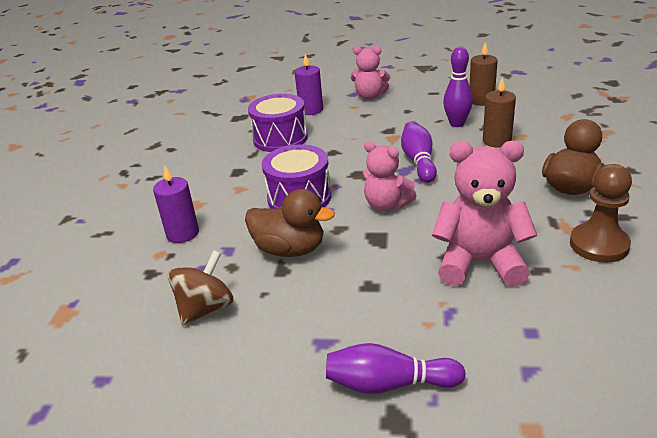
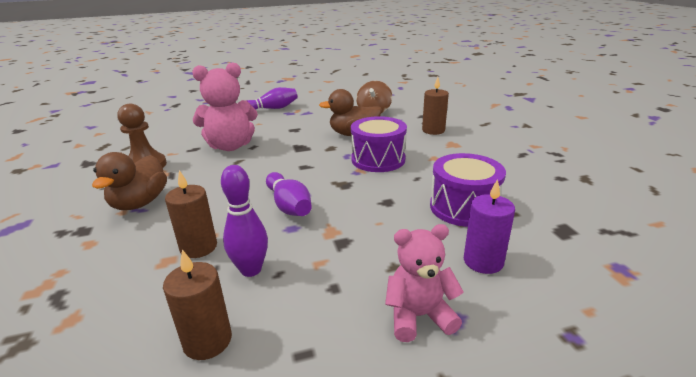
camera: 155 degrees right, 5 degrees down
purple candle [153,166,199,243] -> brown candle [422,77,449,135]
pink teddy bear [364,141,416,211] -> none

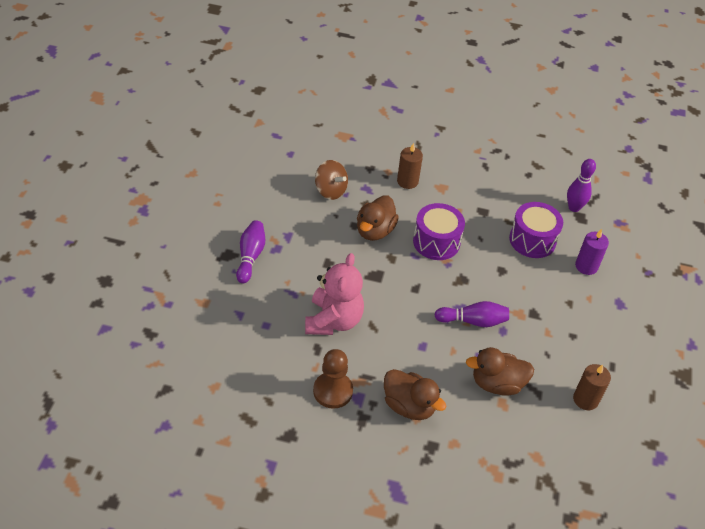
camera: 65 degrees left, 20 degrees up
brown candle [165,170,217,258] -> brown duck [466,347,534,396]
purple bowling pin [221,165,268,277] -> purple bowling pin moved to [567,159,596,212]
pink teddy bear [385,224,464,342] -> none

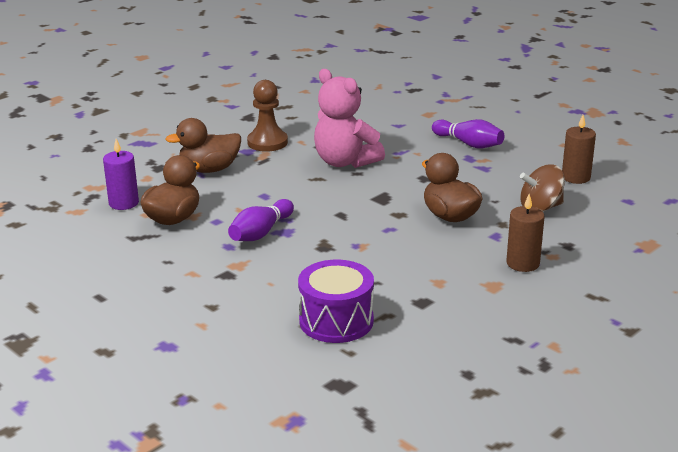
camera: 125 degrees right, 20 degrees down
purple drum [413,203,465,260] -> none
purple bowling pin [567,159,596,212] -> none
brown candle [573,364,611,410] -> brown candle moved to [562,115,596,184]
purple candle [575,229,609,275] -> purple candle moved to [103,139,139,210]

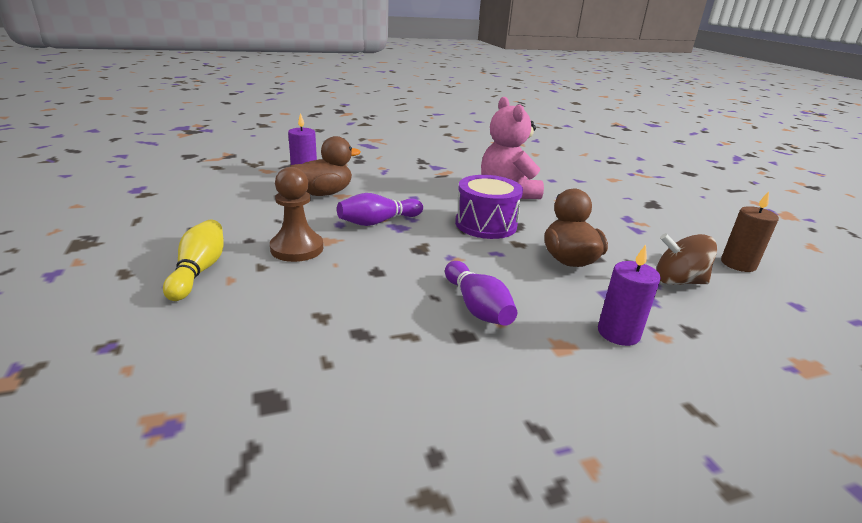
camera: 25 degrees right, 0 degrees up
brown duck [165,118,241,173] -> none
brown pawn [247,80,288,152] -> brown pawn moved to [270,167,323,262]
purple drum [298,259,374,343] -> purple drum moved to [455,175,523,239]
purple bowling pin [432,119,504,148] -> purple bowling pin moved to [445,261,517,326]
brown candle [506,194,545,272] -> purple candle [598,244,661,346]
none -> yellow bowling pin [163,220,224,301]

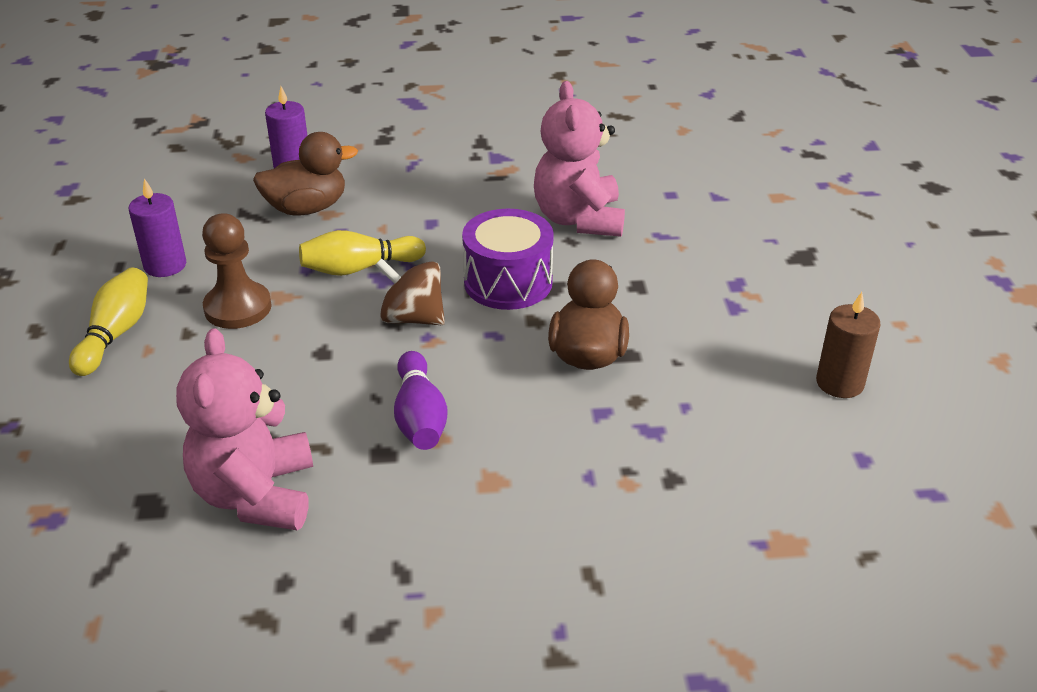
camera: 15 degrees right, 10 degrees up
purple bowling pin [337,193,423,226] -> yellow bowling pin [299,230,426,276]
purple candle [598,244,661,346] -> purple candle moved to [129,178,186,277]
brown spinning top [656,233,717,285] -> brown spinning top moved to [375,258,445,325]
none -> pink teddy bear [176,328,313,530]

